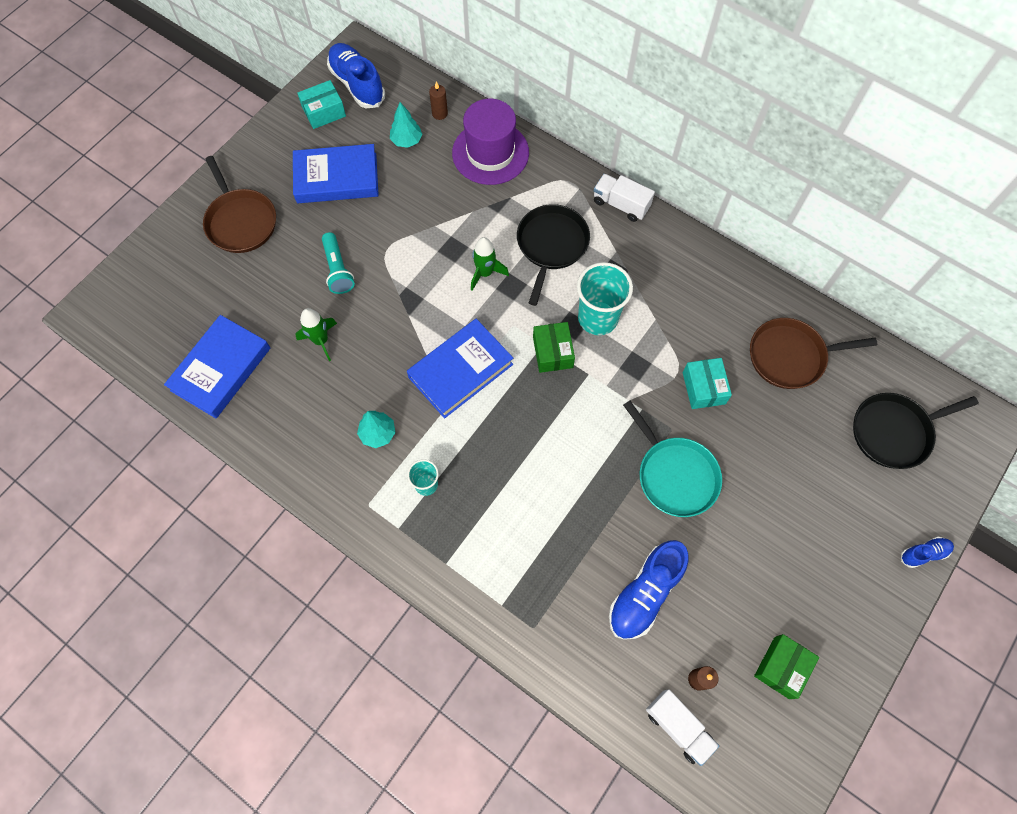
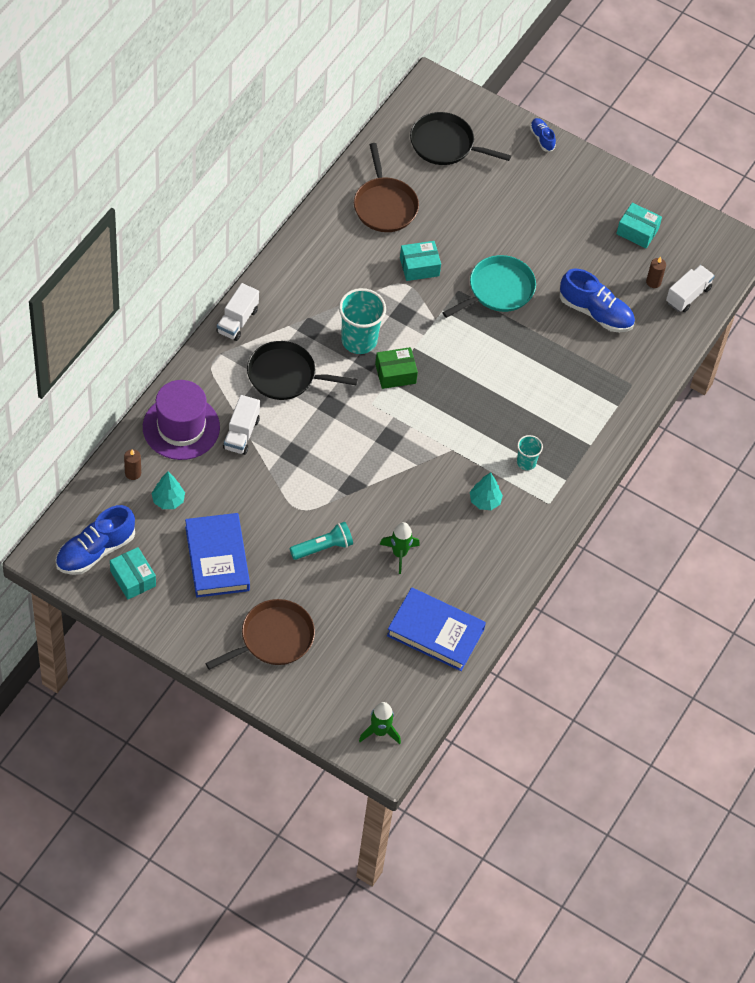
camera: 100 degrees left, 10 degrees down
blue book [407,319,513,418] -> none
green rocket [471,237,509,291] -> green rocket moved to [359,702,401,744]
green box [754,634,819,699] -> turquoise box [616,203,662,248]
black pan [853,393,979,469] -> black pan turned 135 degrees clockwise [410,112,511,165]
none -> white truck [223,395,260,455]

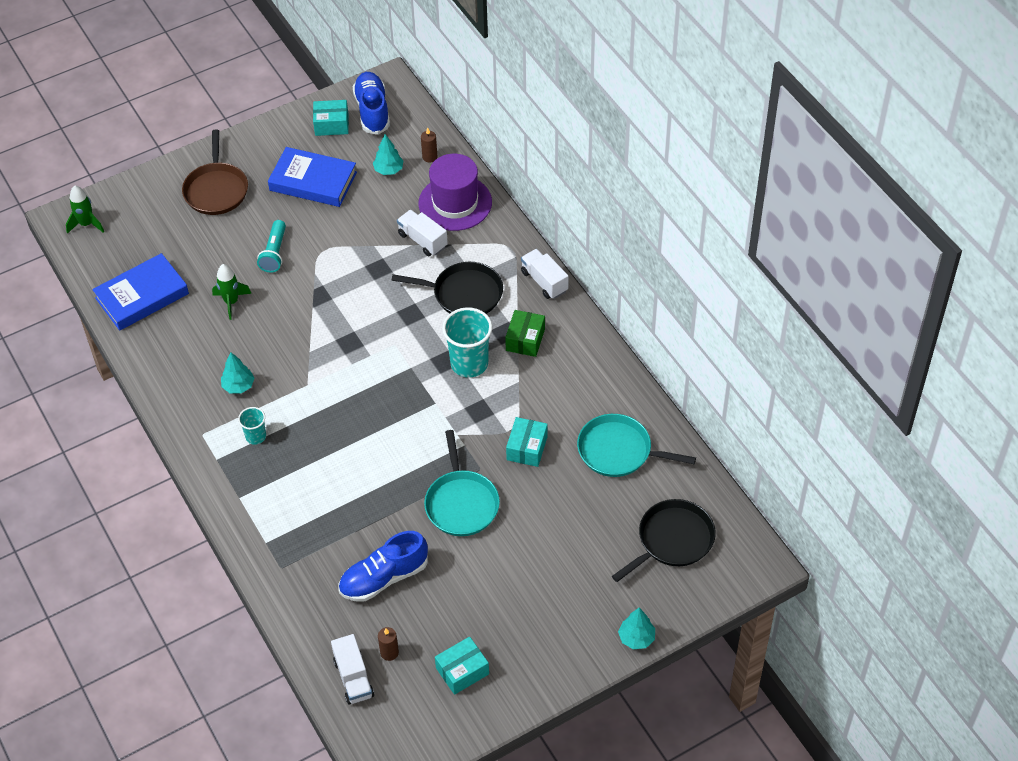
camera: 125 degrees right, 5 degrees down
black pan [247,341,358,400] -> black pan turned 60 degrees clockwise [391,262,503,314]
brown pan [354,143,419,232] -> turquoise pan [577,414,696,477]
green box [375,347,418,389] -> green box moved to [505,310,545,357]
blue shoe [530,118,556,152] -> turquoise tree [618,608,655,649]

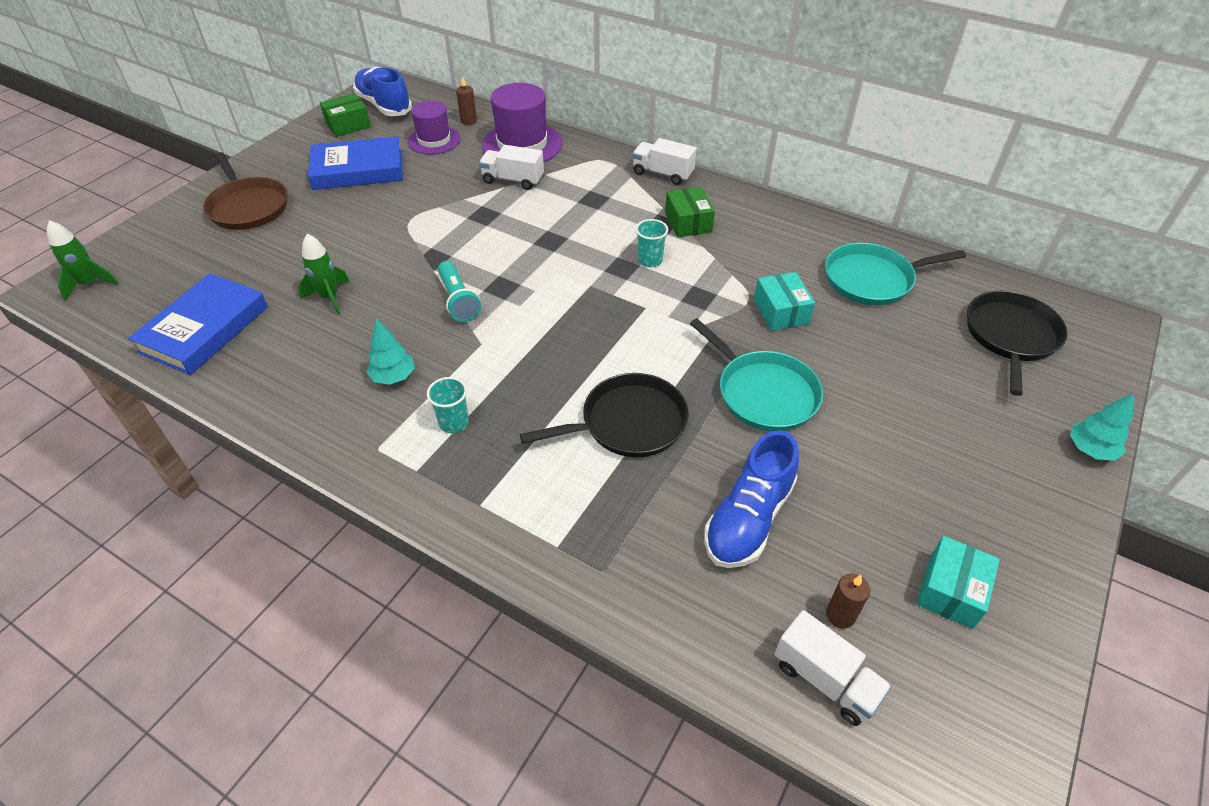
camera: 30 degrees left, 5 degrees down
turquoise flashlight [257,220,286,273] -> turquoise flashlight moved to [438,261,481,322]
turquoise box [313,100,349,136] -> green box [320,93,371,137]
turquoise tree [373,134,404,175] -> purple hat [408,101,461,154]
black pan [391,262,503,314] -> black pan moved to [520,373,689,457]
turquoise cup [442,307,492,378] -> turquoise cup [636,219,668,267], size x0.53

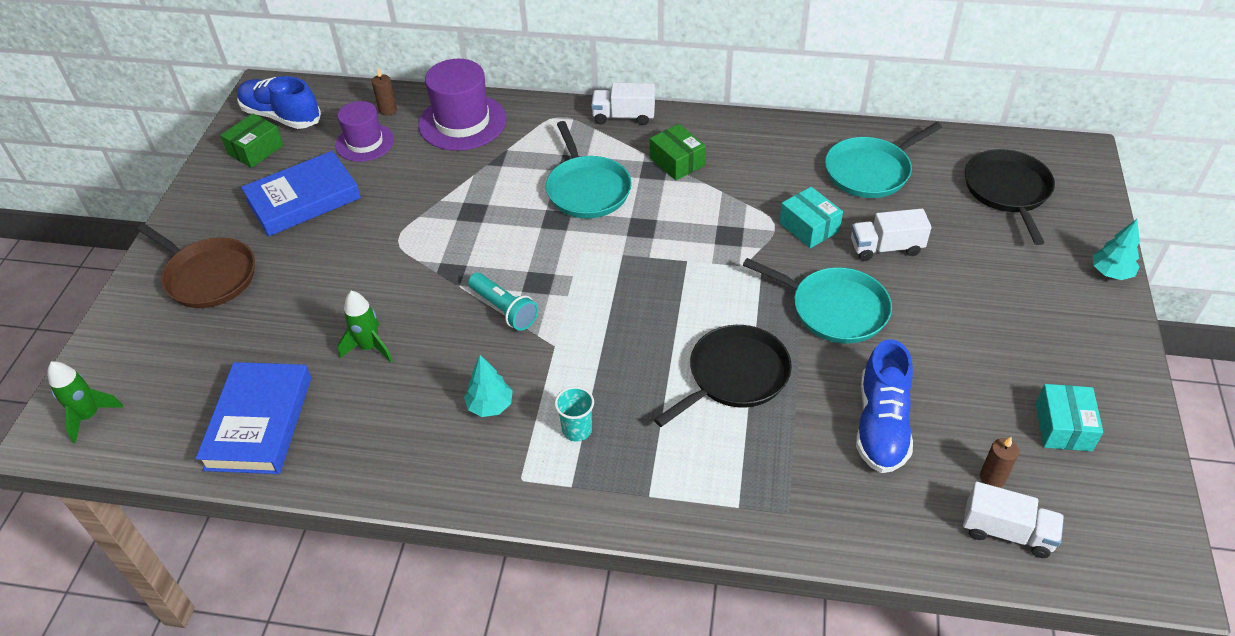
camera: 20 degrees left, 0 degrees up
white truck [479,145,544,190] -> white truck moved to [851,209,931,261]
turquoise cup [636,219,668,267] -> none
none -> turquoise pan [546,121,632,218]

